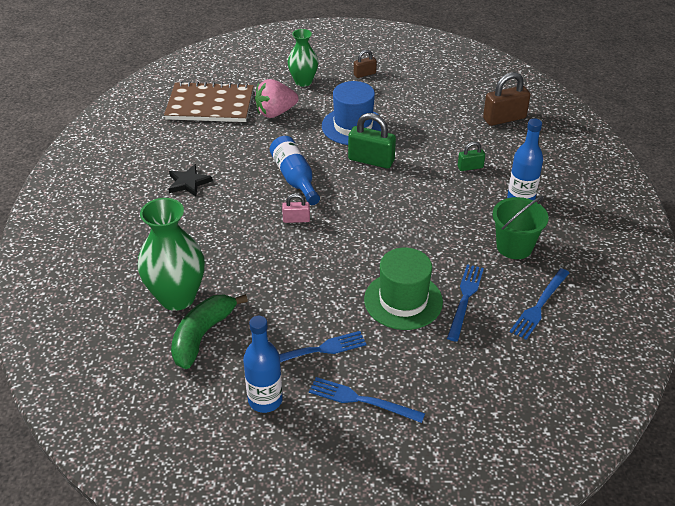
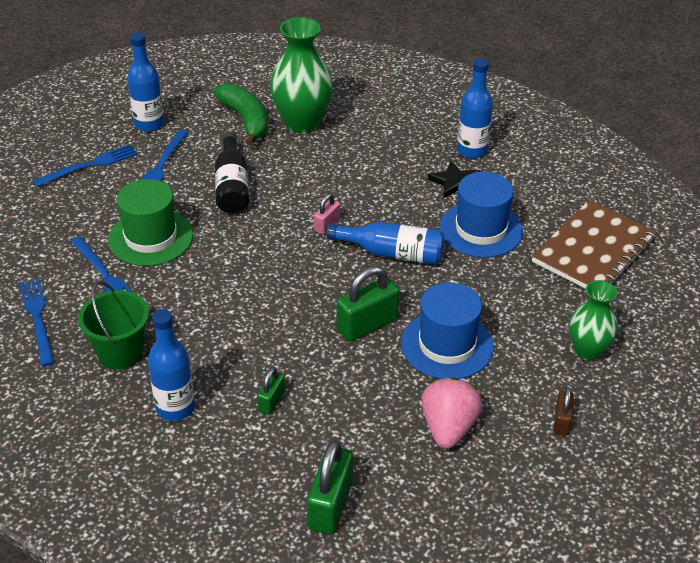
camera: 125 degrees right, 0 degrees up
pink strawberry [255,79,299,118] -> pink strawberry moved to [421,377,482,449]
brown padlock [483,72,530,126] -> green padlock [307,440,353,535]
none -> black bottle [215,131,249,214]
none -> blue hat [439,172,523,258]
none -> blue bottle [457,58,493,158]

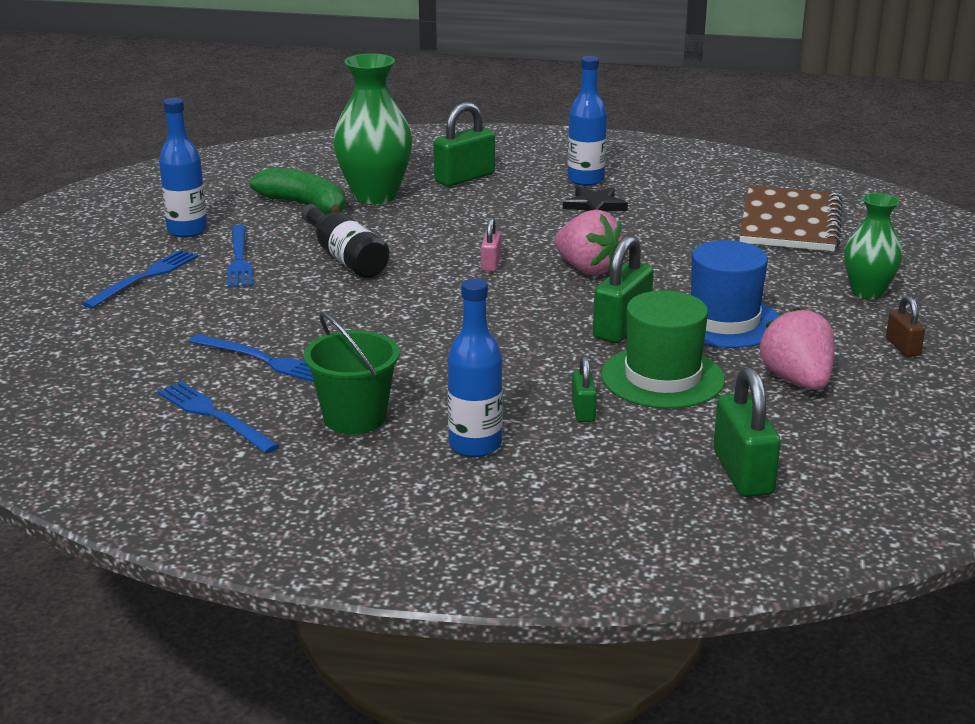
camera: 25 degrees left, 15 degrees down
green hat [108,179,193,266] -> green hat moved to [601,291,725,409]
blue bottle [327,222,445,265] -> pink strawberry [554,210,623,275]
blue hat [439,172,523,258] -> none
none -> green padlock [434,102,495,186]

